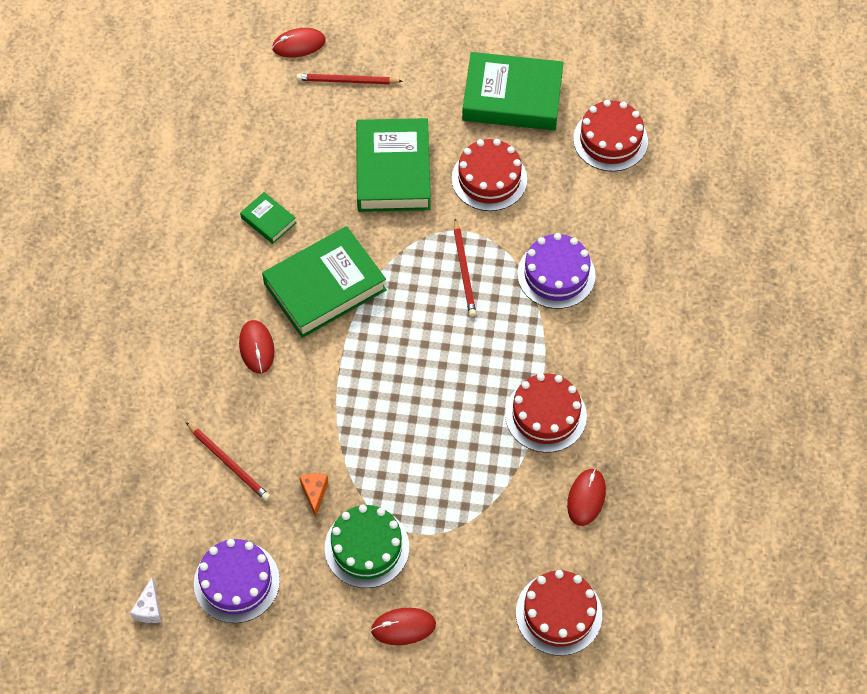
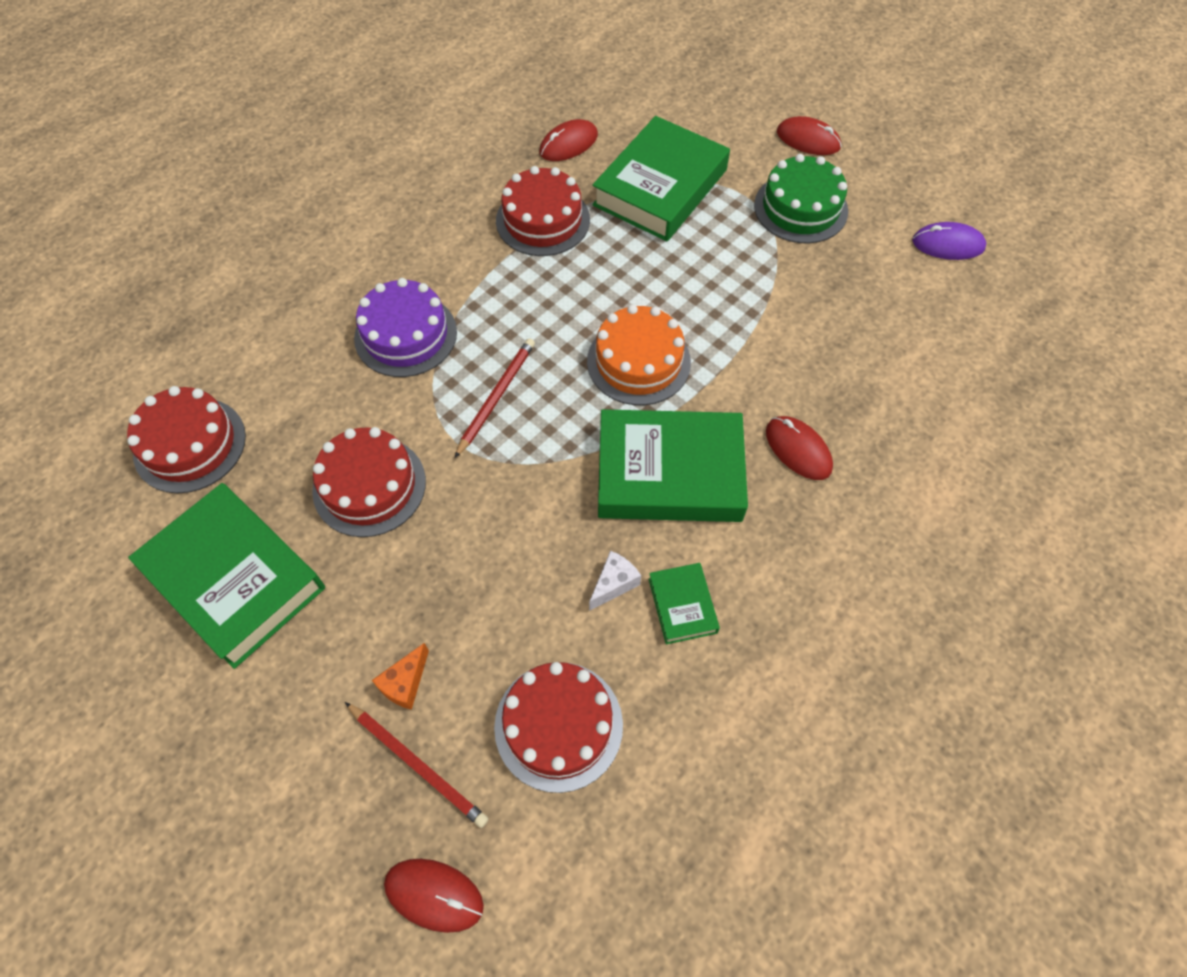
camera: 145 degrees left, 0 degrees up
white cheese [130,578,162,623] -> white cheese moved to [589,551,641,611]
red pencil [186,422,270,501] -> none
purple cake [194,539,280,623] -> purple mouse [912,222,986,260]
red mouse [239,320,274,373] -> red mouse turned 60 degrees counterclockwise [766,416,833,480]
orange cheese [299,473,329,518] -> orange cheese moved to [372,643,429,710]
green book [356,118,431,212] -> green book moved to [592,116,730,241]
red cake [516,570,602,656] -> red cake moved to [494,662,623,793]
none -> orange cake [587,304,691,405]

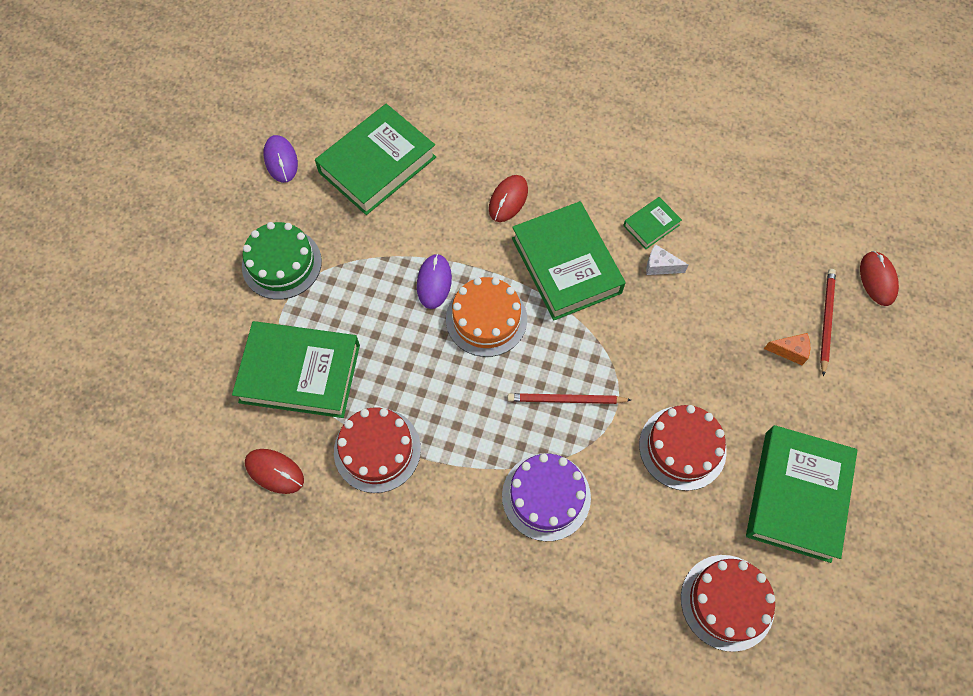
camera: 115 degrees left, 5 degrees up
red cake [494,662,623,793] -> none
red mouse [777,116,842,155] -> none
none -> green book [315,104,436,215]
none -> purple mouse [417,254,452,309]

